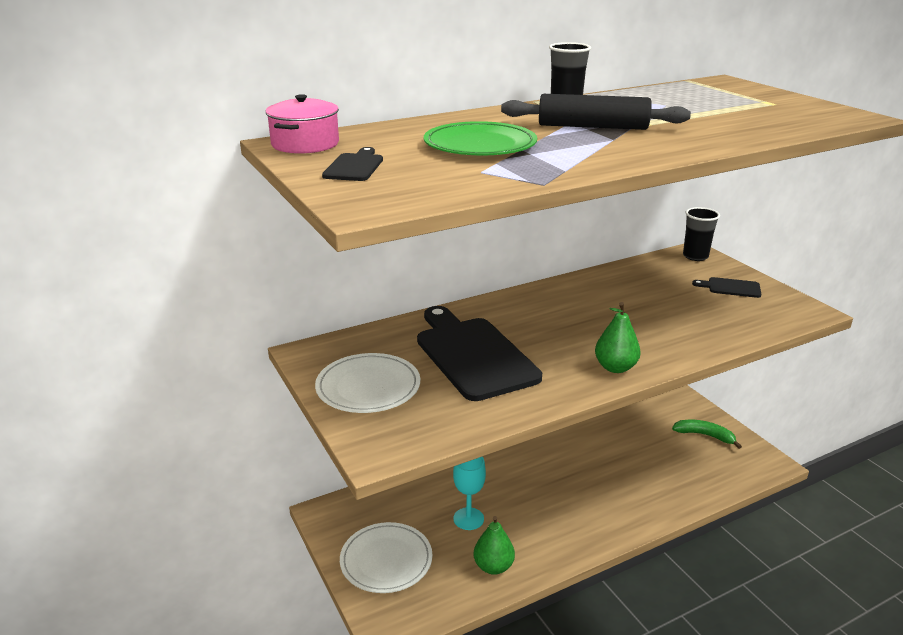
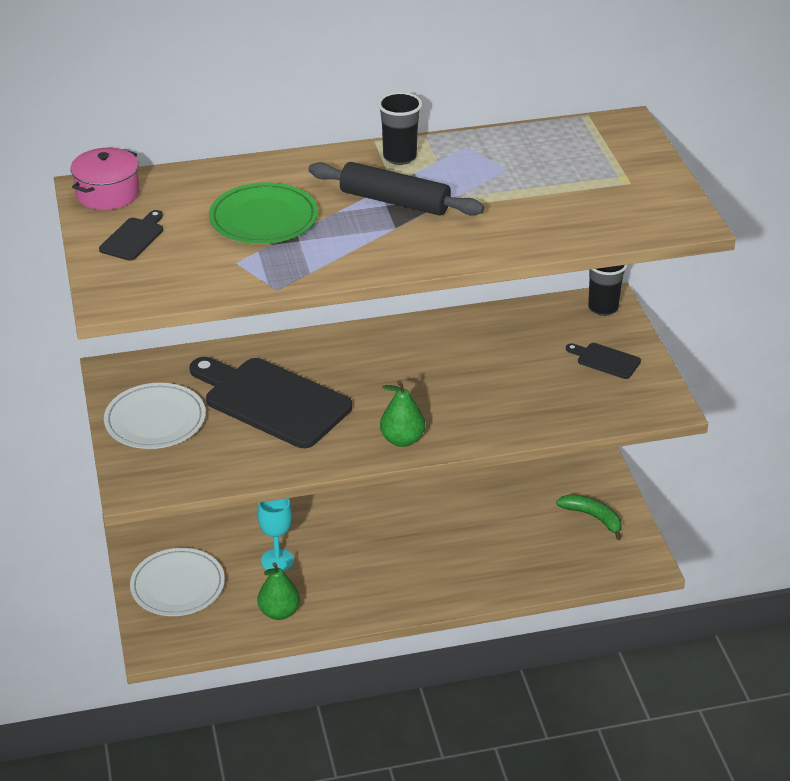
camera: 15 degrees right, 10 degrees up
black cutting board [417,306,542,401] -> black cutting board turned 45 degrees counterclockwise [189,357,352,448]

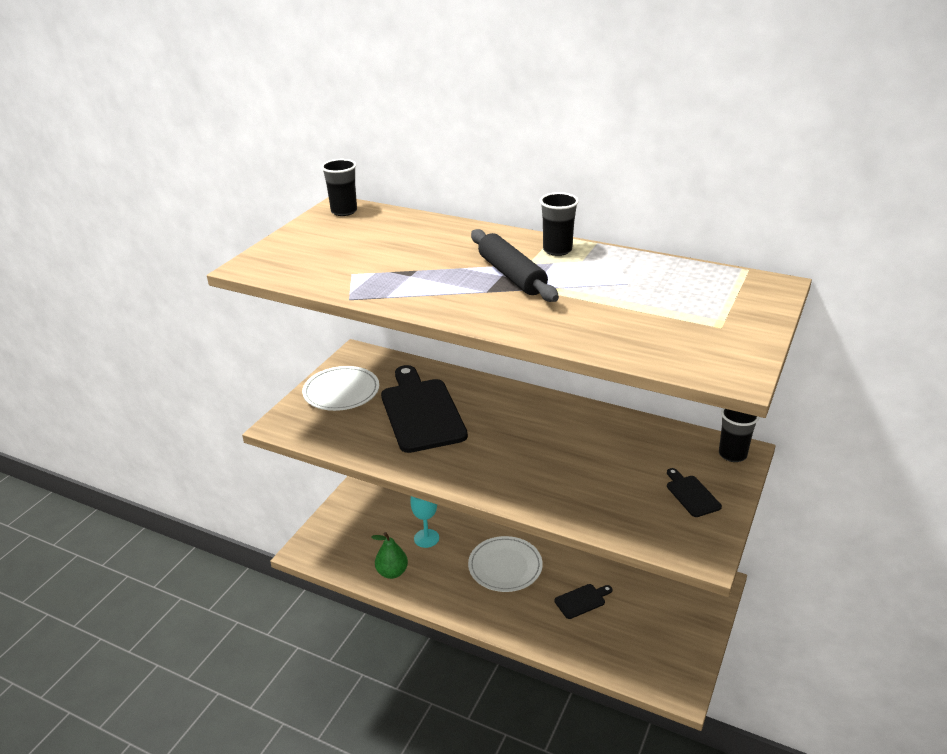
camera: 40 degrees right, 5 degrees down
pink pot [71,148,140,210] -> black cup [321,159,357,216]
black cutting board [99,210,163,261] -> black cutting board moved to [554,584,612,619]
white plate [130,548,225,616] -> white plate moved to [468,536,543,592]
green plate [209,182,318,244] -> none
green pear [380,380,425,447] -> none
green banana [556,494,622,540] -> none

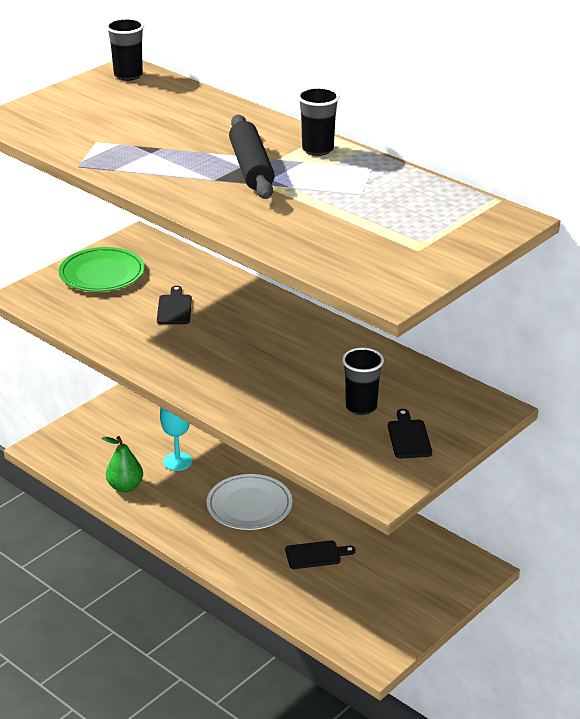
camera: 15 degrees right, 0 degrees up
white plate [302,366,379,411] -> green plate [59,247,145,292]
black cutting board [381,365,468,453] -> black cutting board [157,286,192,324], size x0.44
black cup [719,408,760,462] -> black cup moved to [342,347,384,415]

